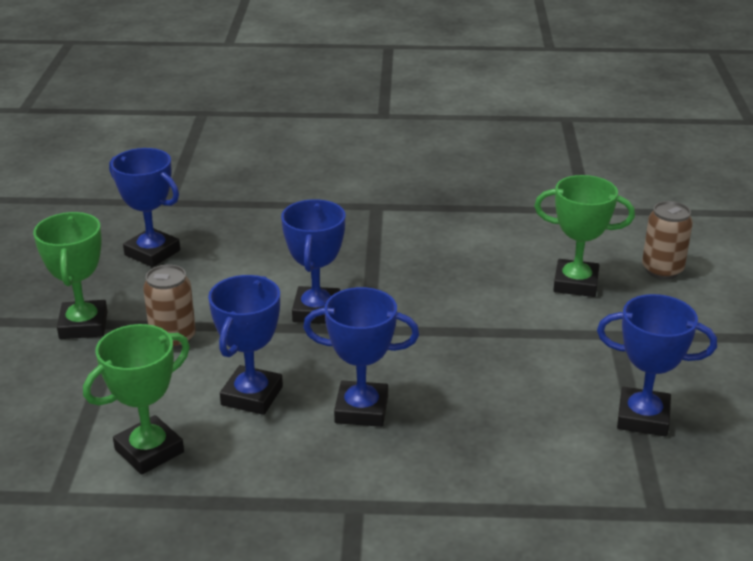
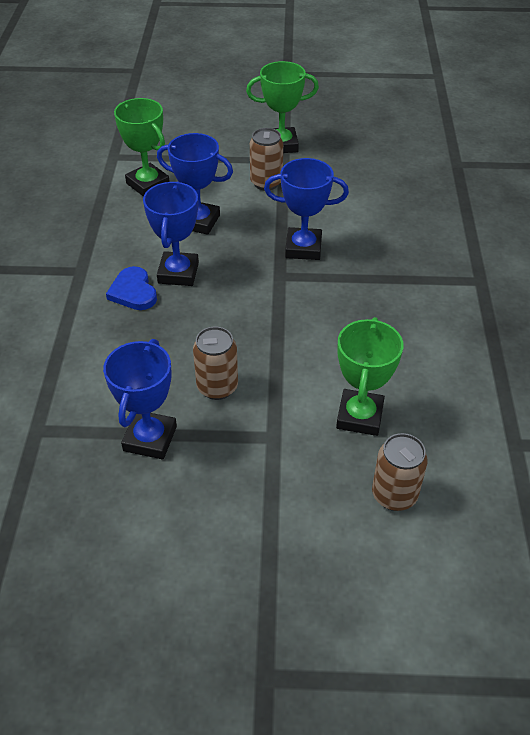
camera: 90 degrees right, 15 degrees up
blue trophy [109,148,180,267] -> none
none -> blue heart [106,266,157,310]
none -> brown can [193,327,238,400]

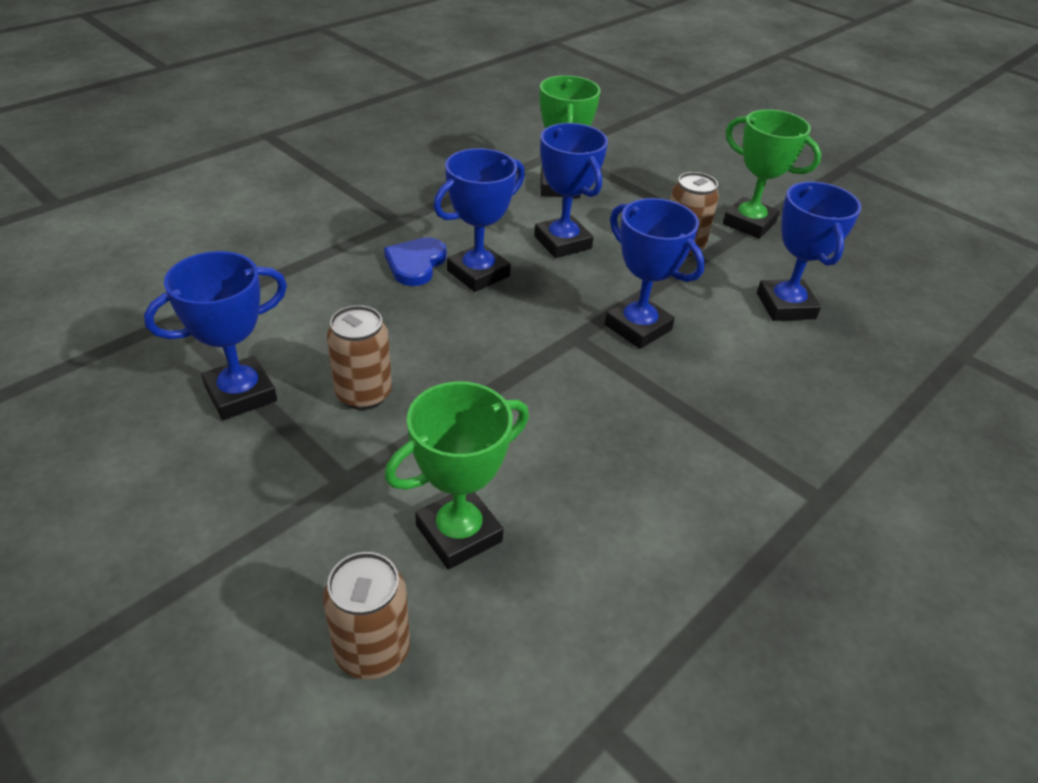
camera: 40 degrees right, 5 degrees down
none -> blue trophy [757,182,861,321]

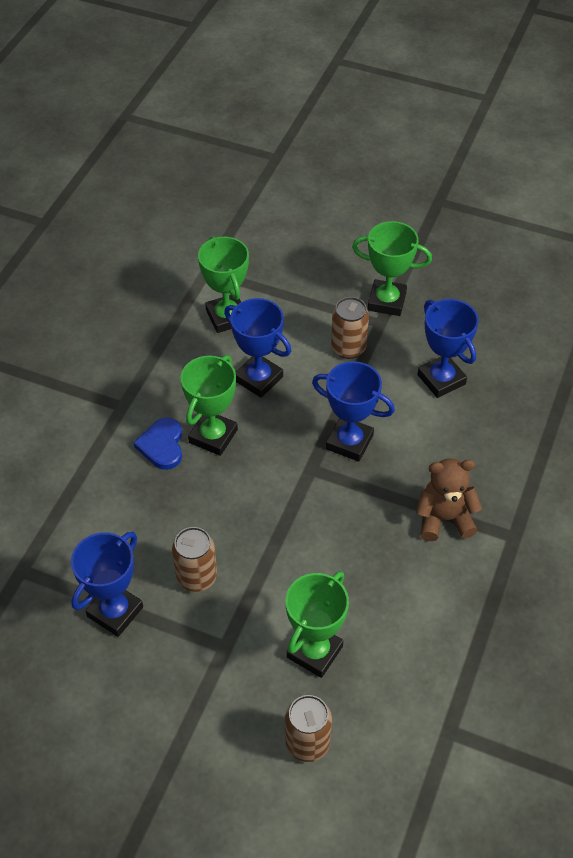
camera: 20 degrees left, 10 degrees up
blue trophy [433,148,525,292] -> green trophy [181,355,238,456]
none -> brown teddy bear [416,458,482,541]

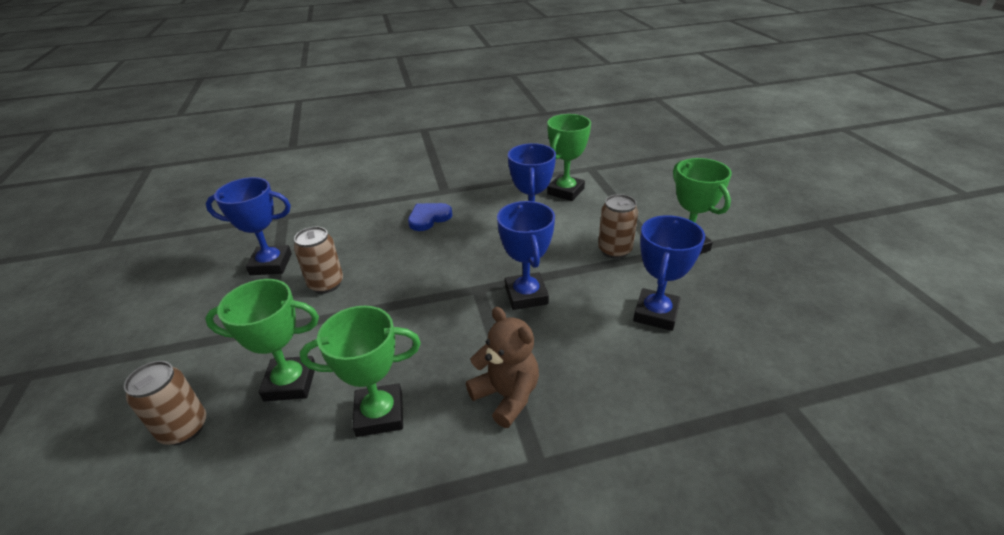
camera: 55 degrees right, 15 degrees down
green trophy [181,355,238,456] -> green trophy moved to [300,306,421,437]

